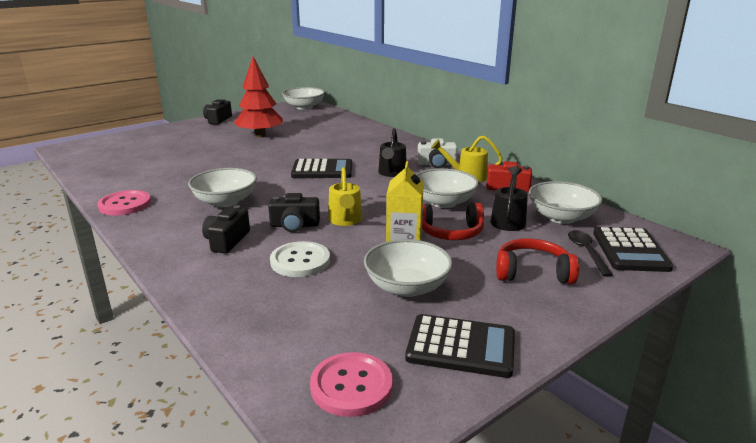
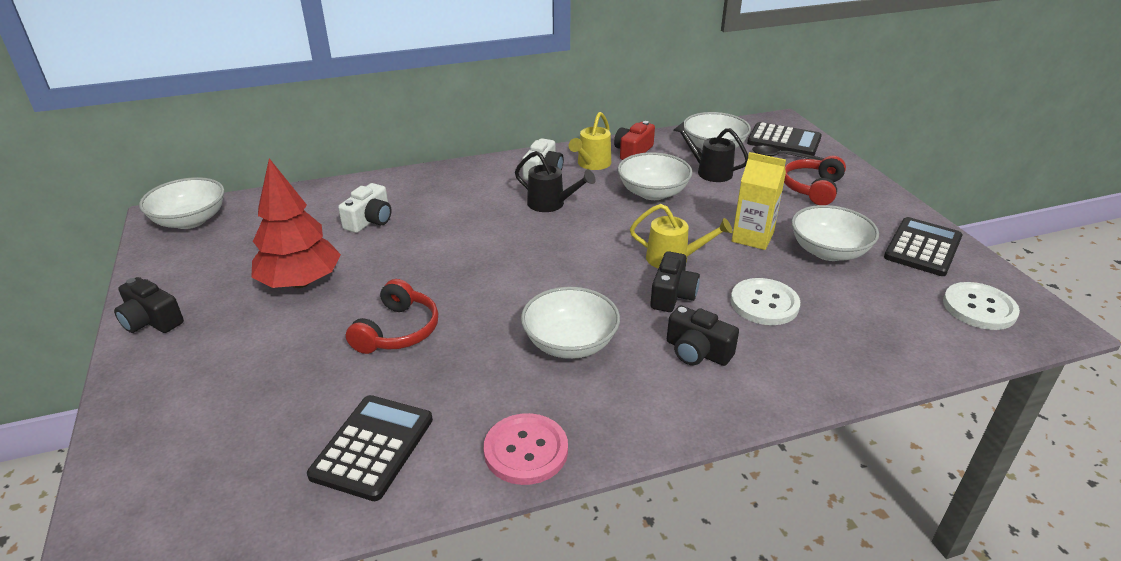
camera: 70 degrees left, 10 degrees up
black calculator [291,159,352,178] -> black calculator moved to [307,395,433,501]
pink button [310,352,393,417] -> white button [943,282,1020,330]
red headphones [422,203,484,240] -> red headphones moved to [346,279,438,354]
none -> white camera [338,183,391,233]

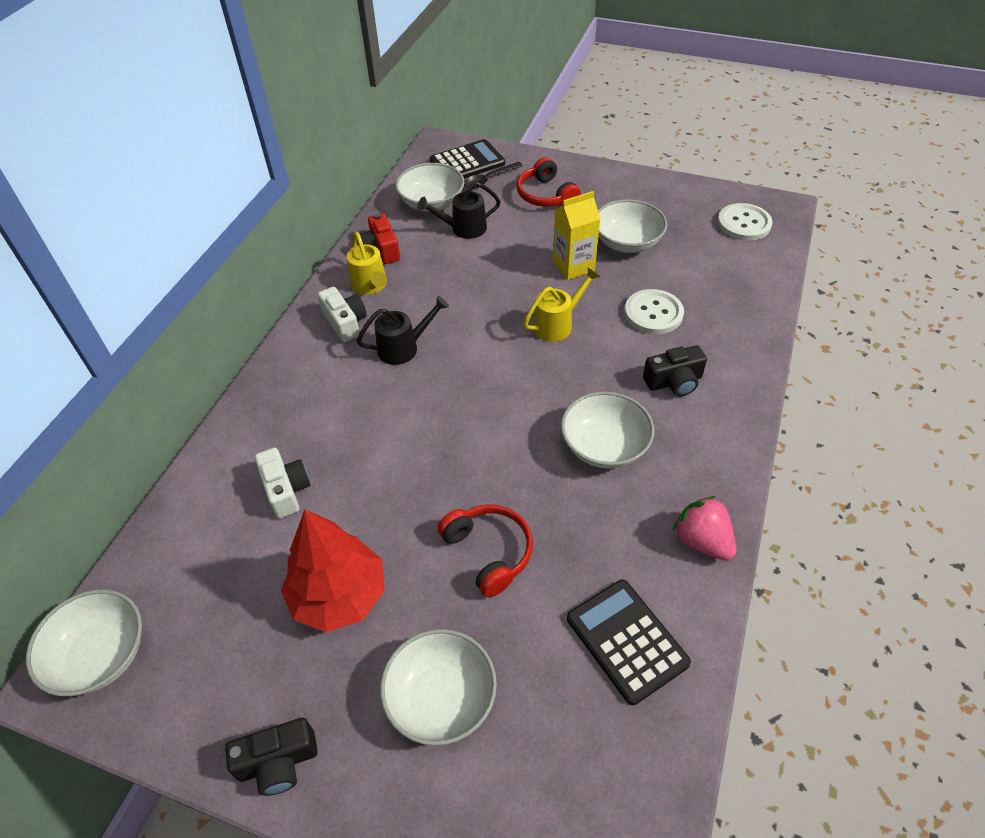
camera: 50 degrees left, 15 degrees up
pink button [484,413,568,485] -> pink strawberry [673,496,736,561]
white bowl [618,152,693,200] -> white bowl moved to [380,629,497,746]
black camera [650,251,700,312] -> none
black calculator [884,217,962,276] -> none

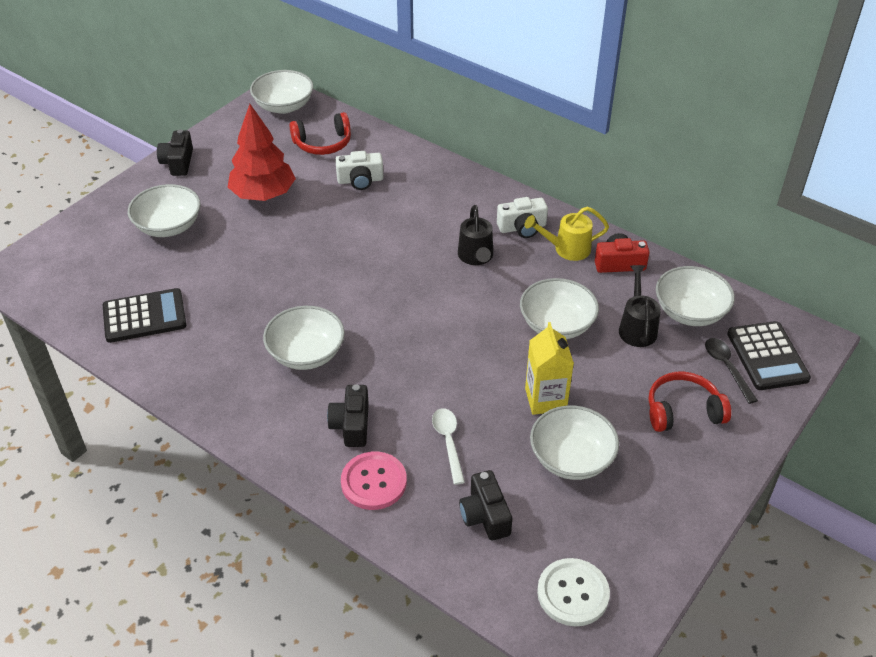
camera: 105 degrees right, 5 degrees down
red headphones [437,504,533,597] -> red headphones moved to [289,112,351,155]
yellow watering can [523,267,600,342] -> none
white button [625,289,684,334] -> white spoon [432,408,465,485]
pink strawberry [673,496,736,561] -> none
none -> pink button [341,452,407,510]
none -> black camera [459,470,512,541]
none -> white bowl [520,278,599,339]

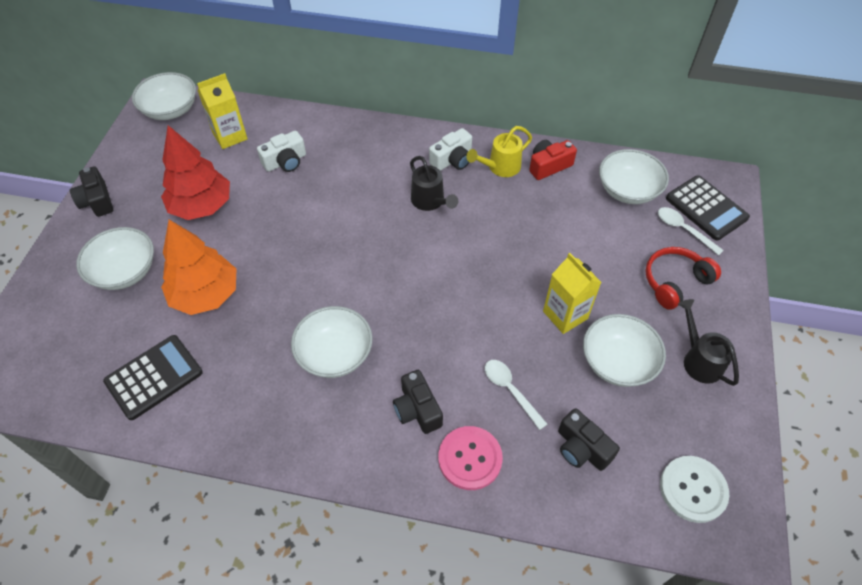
camera: 25 degrees left, 10 degrees up
red headphones [289,112,351,155] -> yellow carton [197,73,248,149]
white bowl [520,278,599,339] -> none
black watering can [619,265,661,347] -> black watering can moved to [678,299,739,386]
black spoon [705,338,758,404] -> white spoon [658,207,724,256]
none -> orange tree [161,220,236,315]

